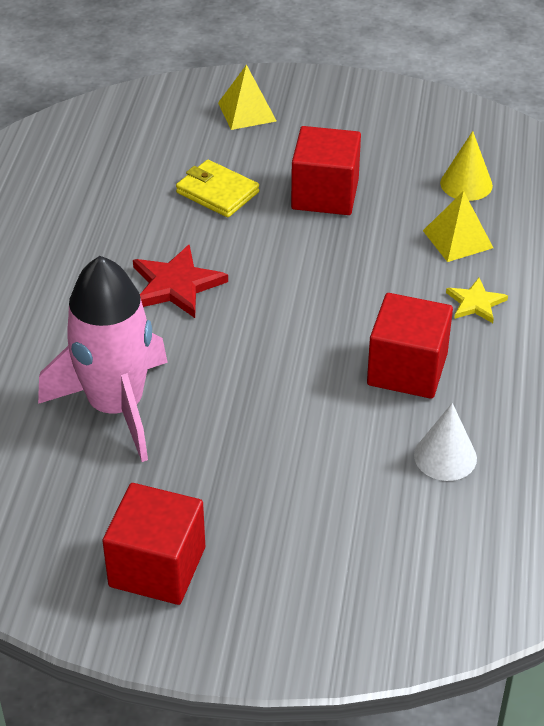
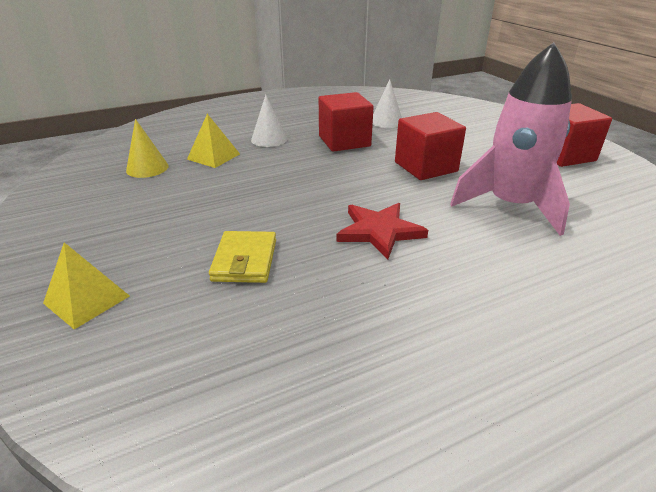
camera: 125 degrees left, 10 degrees down
red cube [291,126,361,215] -> red cube moved to [395,112,466,180]
yellow star [446,278,508,323] -> white cone [251,95,287,147]

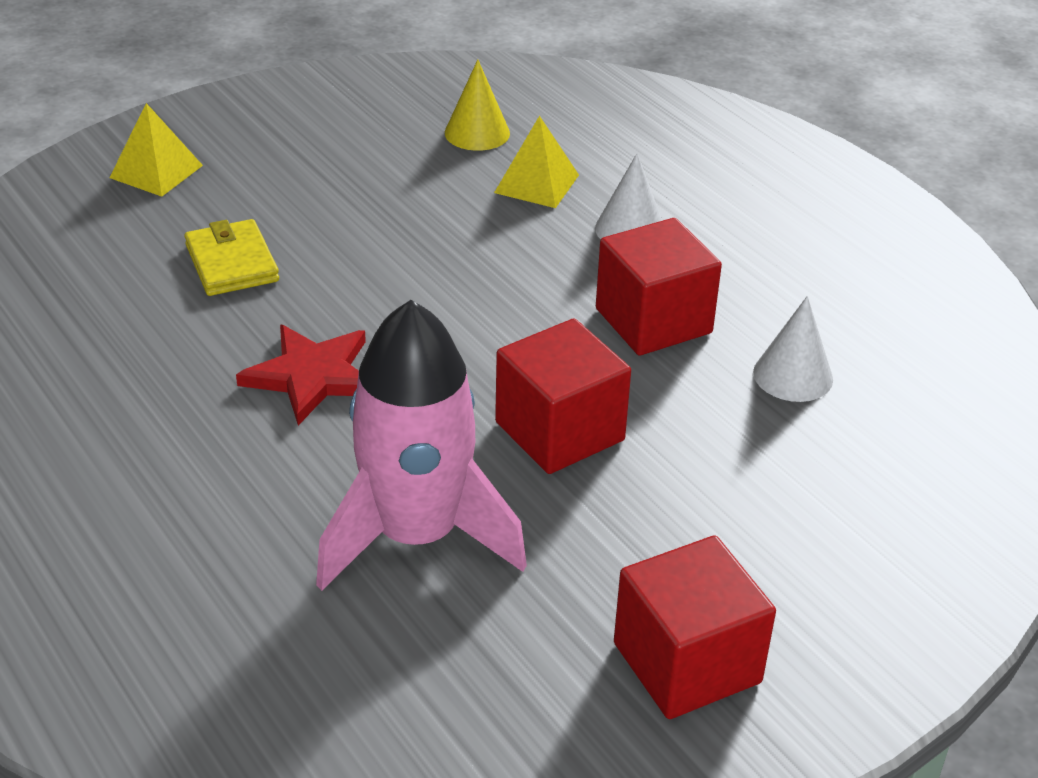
camera: 80 degrees right, 5 degrees up
yellow wallet [209,231,276,283] -> yellow wallet turned 75 degrees clockwise [184,219,279,296]

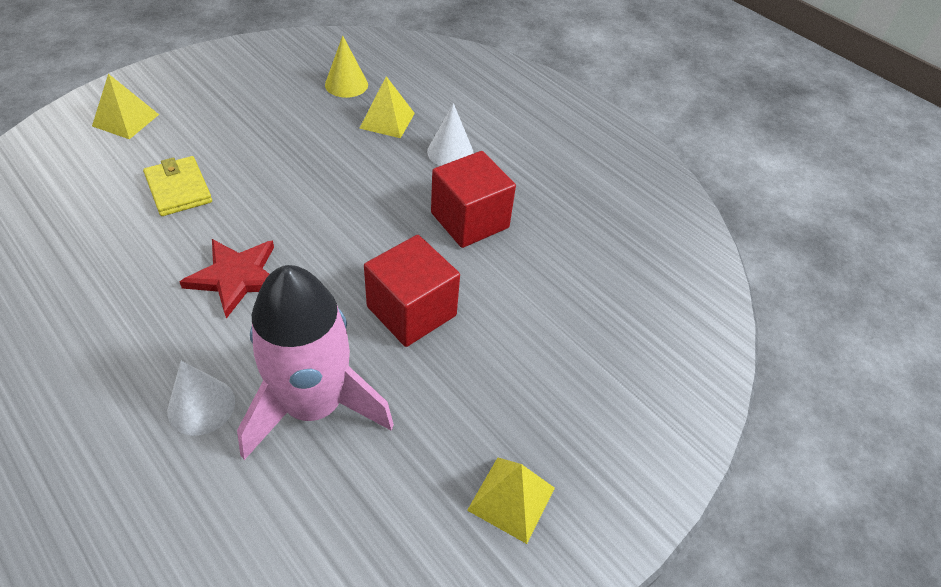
camera: 10 degrees left, 10 degrees up
red cube [614,535,776,719] -> yellow pyramid [467,458,555,544]
white cone [753,296,833,402] -> white cone moved to [167,361,235,435]

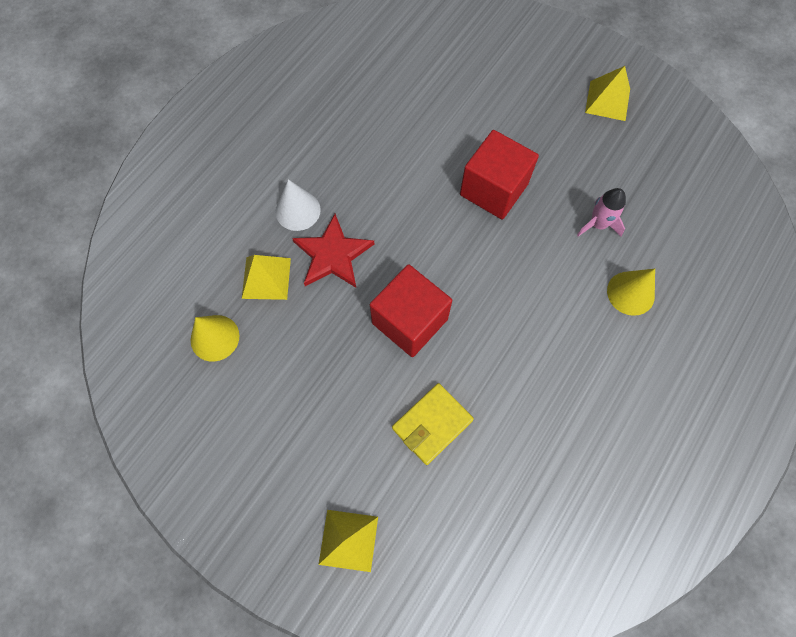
camera: 100 degrees left, 20 degrees up
white cone [167,361,235,435] -> yellow cone [607,269,655,316]
red star [179,239,274,319] -> red star moved to [292,214,374,288]
pink rocket [237,265,394,460] -> pink rocket [577,188,626,237], size x0.43
red cube [431,151,516,248] -> red cube moved to [370,264,452,357]

